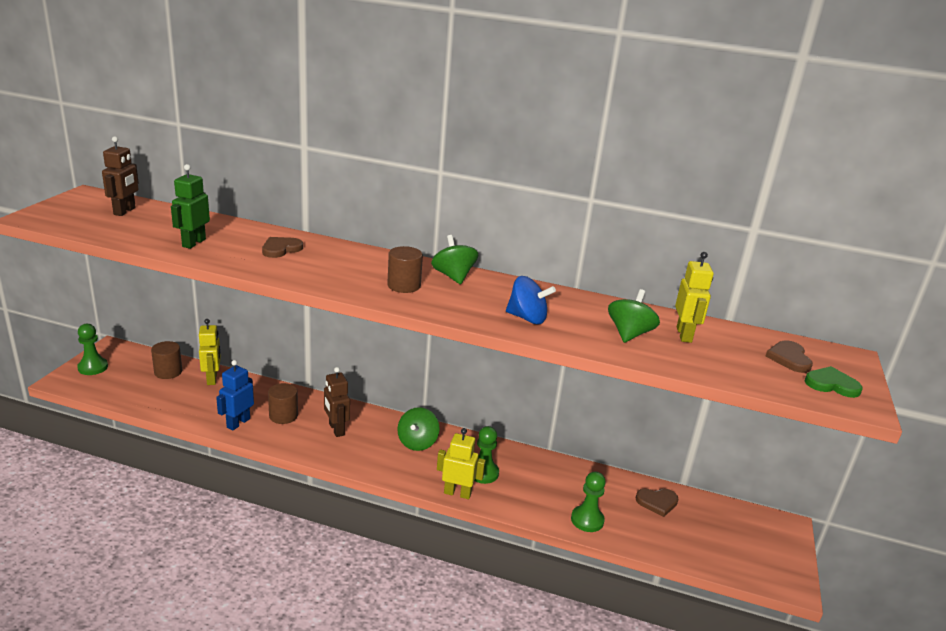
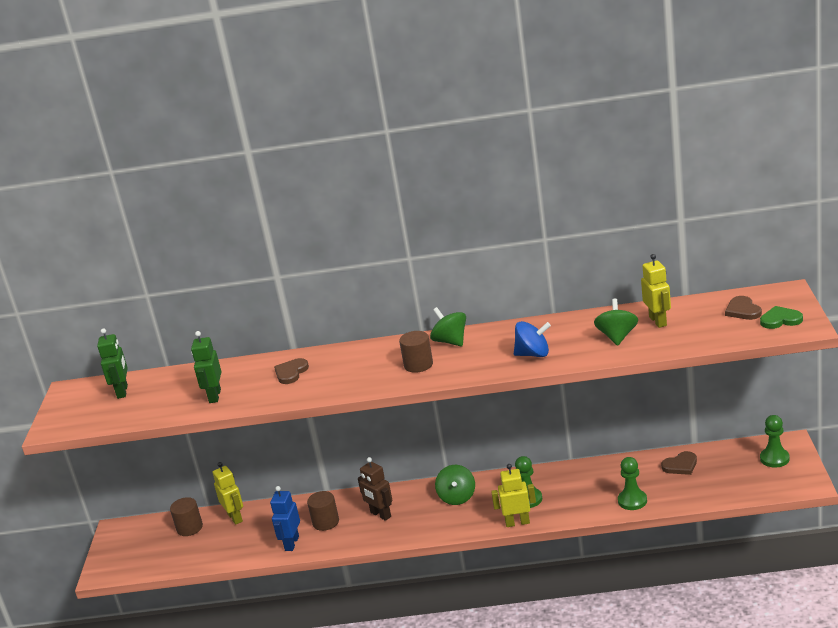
camera: 10 degrees left, 0 degrees up
green pawn [77,324,108,375] -> green pawn moved to [760,415,790,468]
brown robot [102,136,139,216] -> green robot [97,328,128,399]

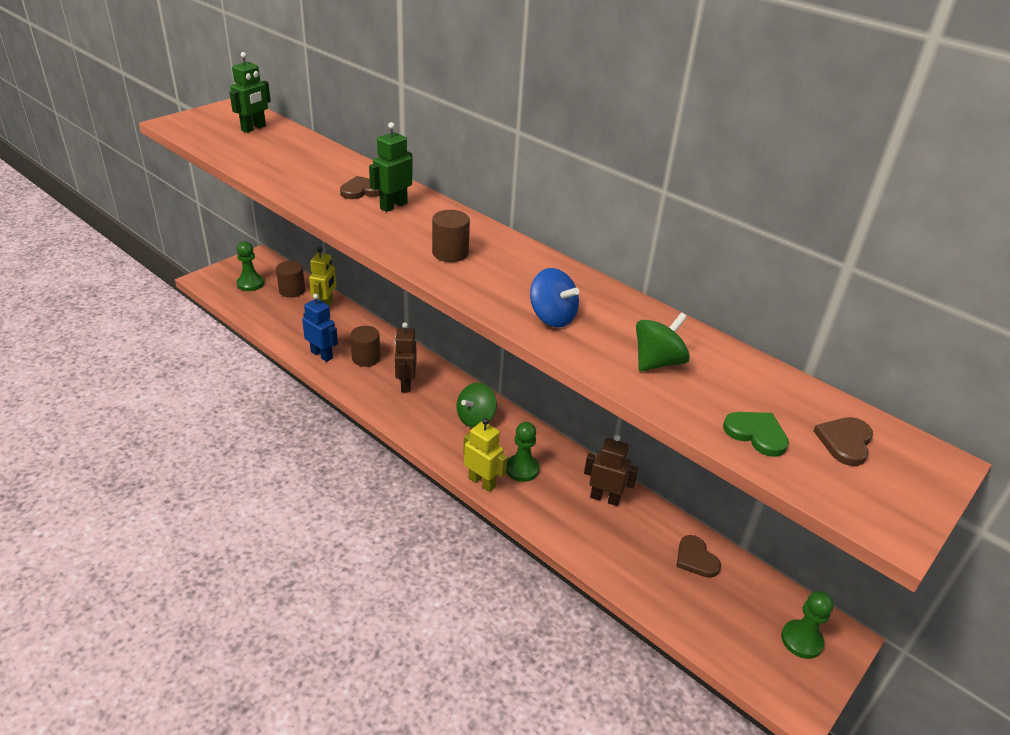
camera: 35 degrees right, 10 degrees up
green robot [191,331,222,403] -> green robot moved to [369,122,413,212]
blue robot [270,486,300,551] -> blue robot turned 75 degrees clockwise [302,294,338,362]
green spinning top [430,307,466,346] -> none
green pawn [618,457,647,510] -> green pawn moved to [237,241,264,291]
yellow robot [641,254,671,328] -> none
brown heart [661,451,697,475] -> brown heart turned 45 degrees clockwise [676,535,721,578]
green heart [760,306,803,329] -> green heart moved to [723,412,789,457]
none -> brown robot [584,435,638,506]

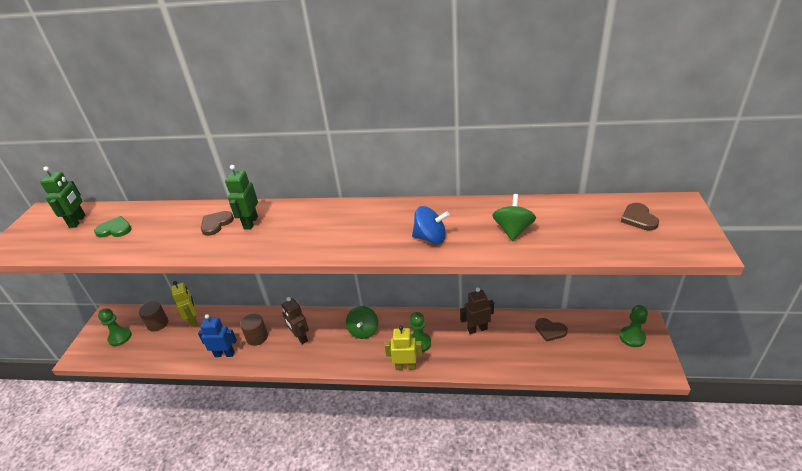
camera: 30 degrees left, 0 degrees up
brown cylinder [432,210,470,262] -> none
green heart [723,412,789,457] -> green heart moved to [94,216,132,238]

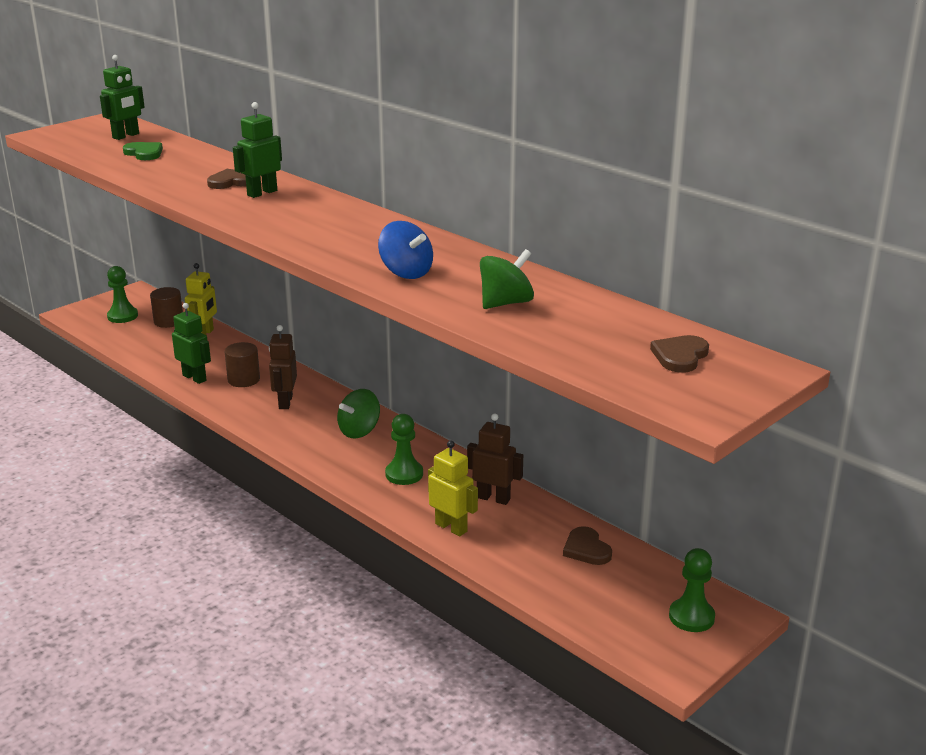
camera: 35 degrees right, 10 degrees down
blue robot [198,314,237,357] -> green robot [172,303,211,384]
yellow robot [385,325,423,370] -> yellow robot moved to [428,440,478,536]

